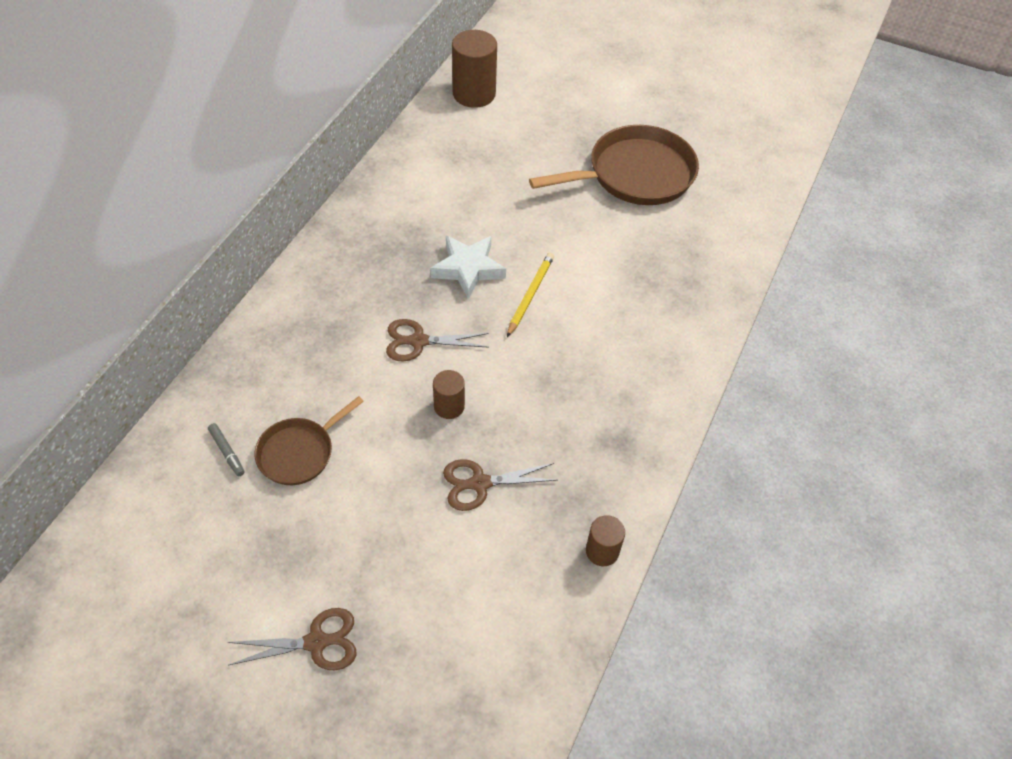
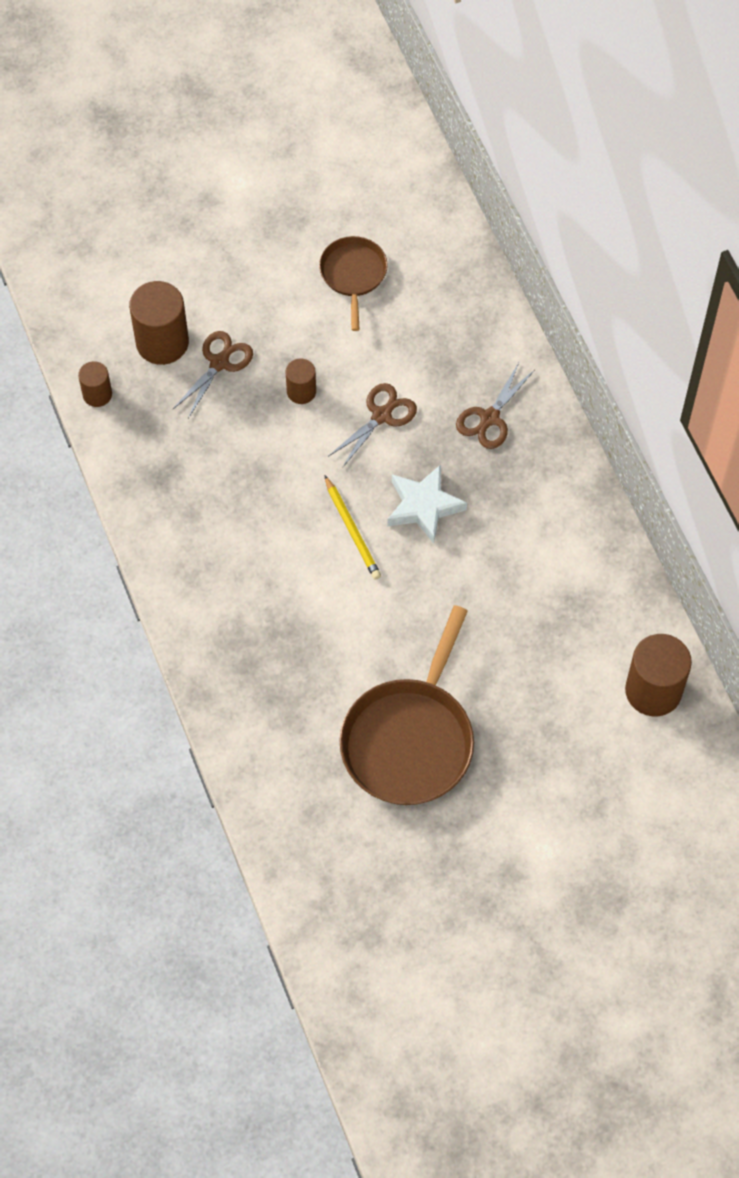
camera: 135 degrees right, 10 degrees up
grey marker [208,423,245,476] -> none
brown scissors [228,608,357,670] -> brown scissors moved to [456,363,535,449]
none -> brown cylinder [129,281,189,365]

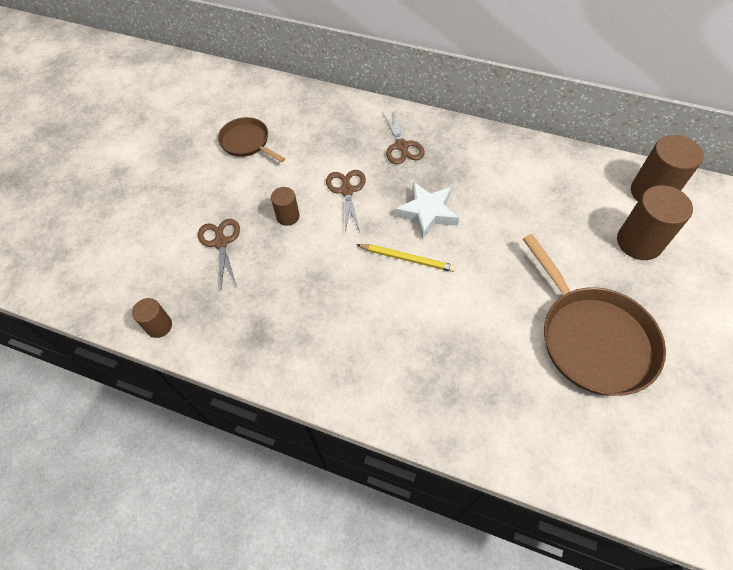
camera: 45 degrees left, 5 degrees down
brown cylinder [129,281,189,365] -> brown cylinder moved to [617,185,693,260]

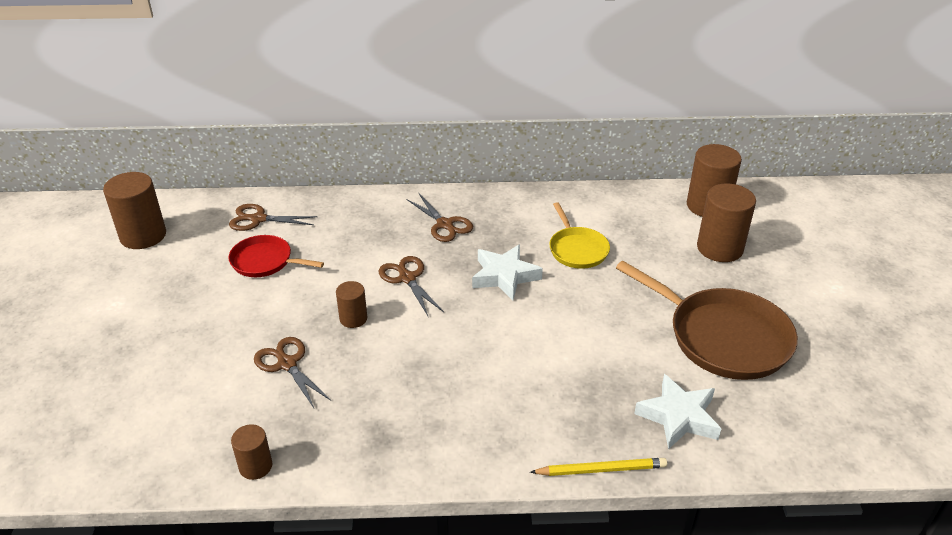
camera: 25 degrees left, 20 degrees down
brown pan [218,117,285,162] -> red pan [228,235,324,277]
yellow pencil [356,244,456,272] -> yellow pencil moved to [530,458,667,476]
none -> brown cylinder [103,172,166,249]
none -> brown scissors [229,204,317,231]
none -> yellow pan [549,202,610,269]
none -> white star [634,374,721,450]

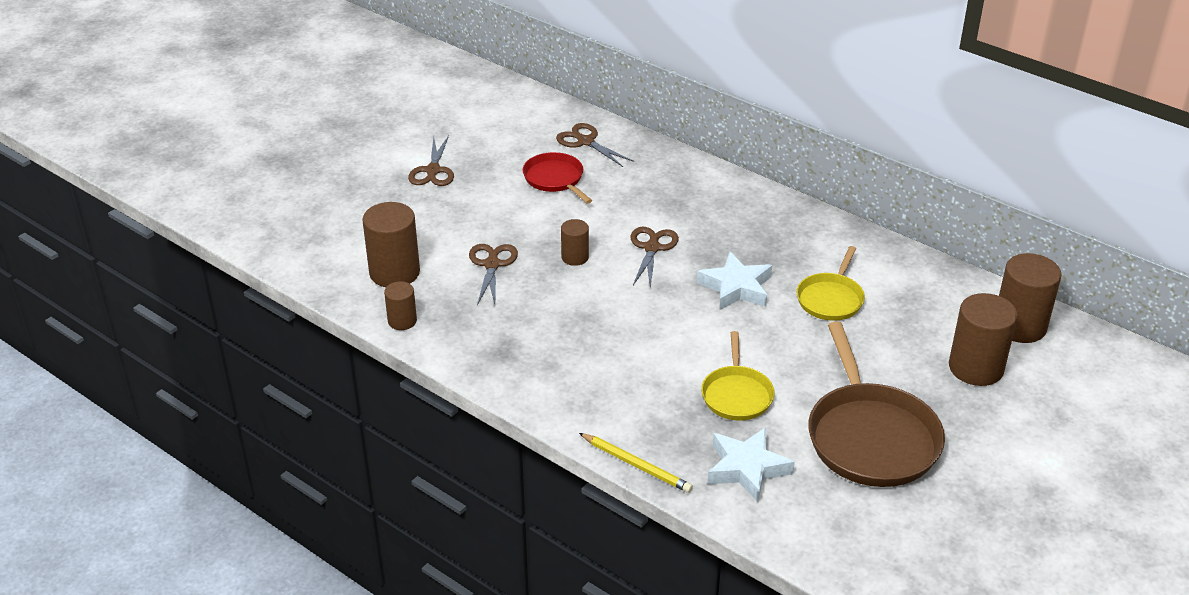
camera: 40 degrees right, 0 degrees up
brown cylinder [103,172,166,249] -> brown cylinder moved to [363,202,420,287]
brown scissors [406,194,473,242] -> brown scissors moved to [408,135,454,186]
none -> yellow pan [701,331,775,421]

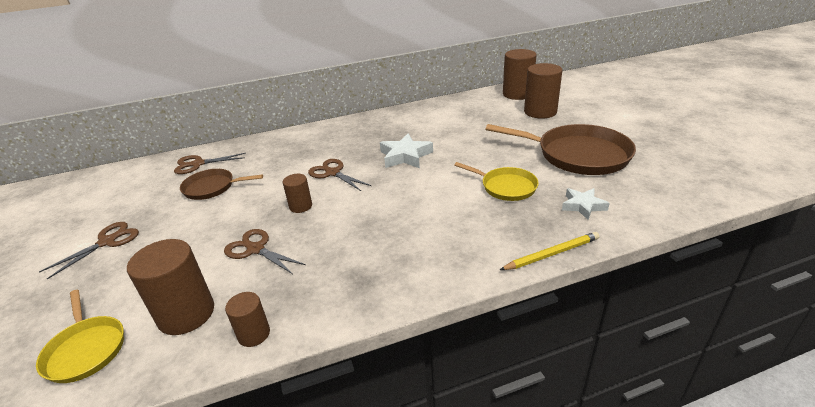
camera: 55 degrees left, 5 degrees down
brown scissors [408,135,454,186] -> brown scissors turned 90 degrees counterclockwise [39,222,139,279]
red pan [523,152,592,204] -> brown pan [180,169,263,200]
white star [708,427,795,502] -> white star [562,188,610,220], size x0.67
yellow pan [797,246,865,321] -> yellow pan moved to [36,289,124,383]

